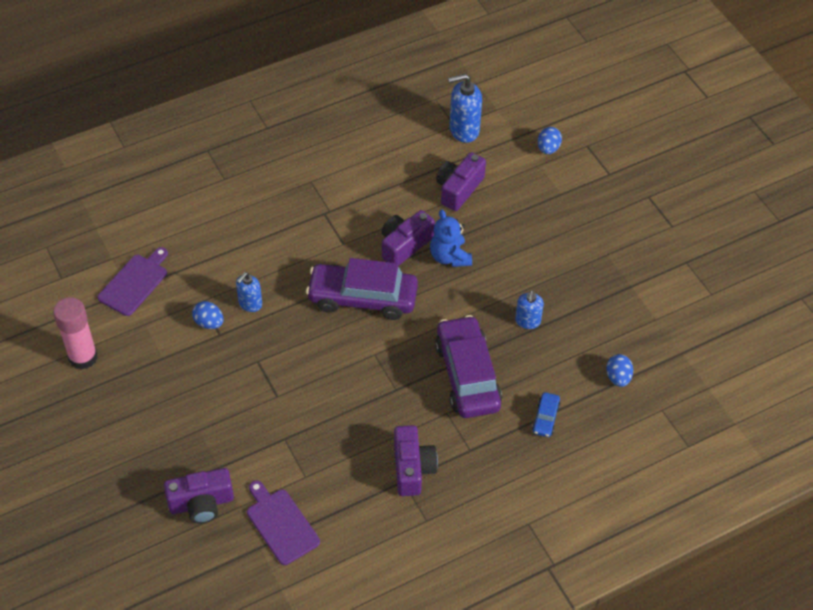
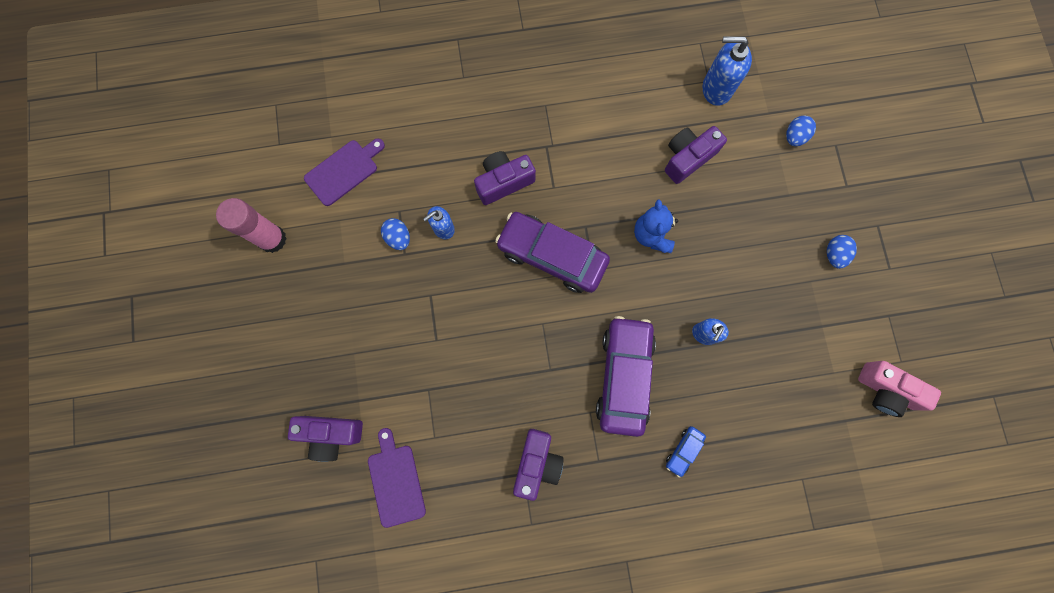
camera: 20 degrees right, 25 degrees up
purple camera [382,210,435,266] -> purple camera moved to [474,151,536,205]
blue egg [606,354,633,387] -> blue egg moved to [827,235,857,269]
none -> pink camera [858,361,941,417]

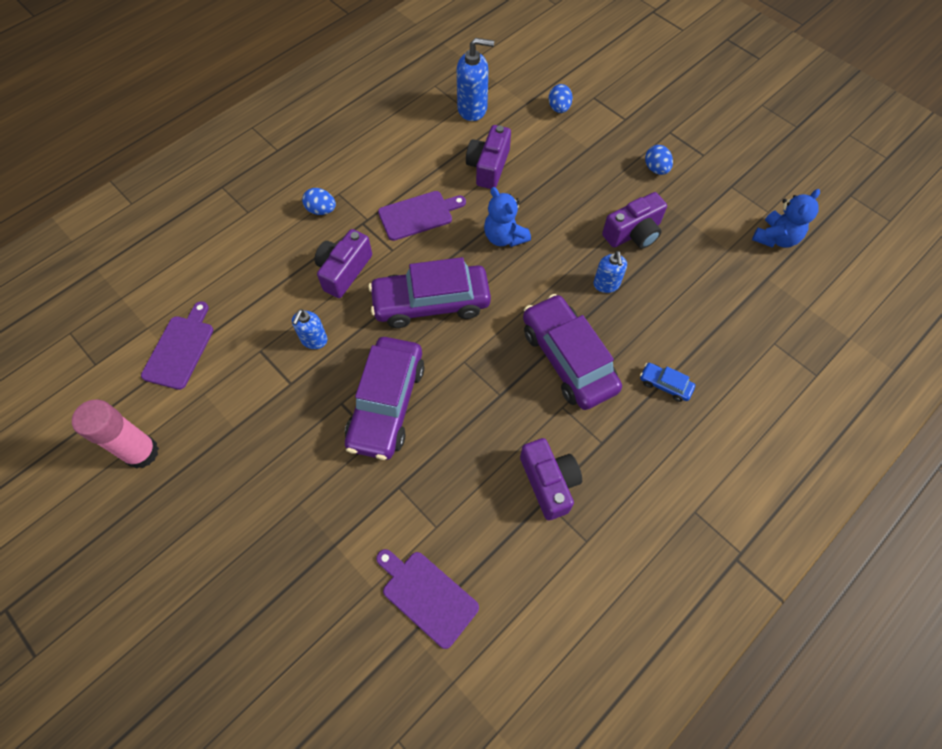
camera: 35 degrees left, 15 degrees down
purple camera [288,416,363,462] -> purple camera moved to [602,192,667,249]
blue egg [381,218,410,250] -> blue egg moved to [302,188,336,215]
blue car [666,426,706,478] -> blue car turned 120 degrees clockwise [640,363,695,402]
blue soap dispenser [703,36,752,106] -> blue soap dispenser turned 150 degrees counterclockwise [457,38,494,121]
pink camera [858,361,941,417] -> blue teddy bear [752,189,820,248]
none -> purple car [345,337,424,460]
none -> purple cutting board [378,191,466,241]

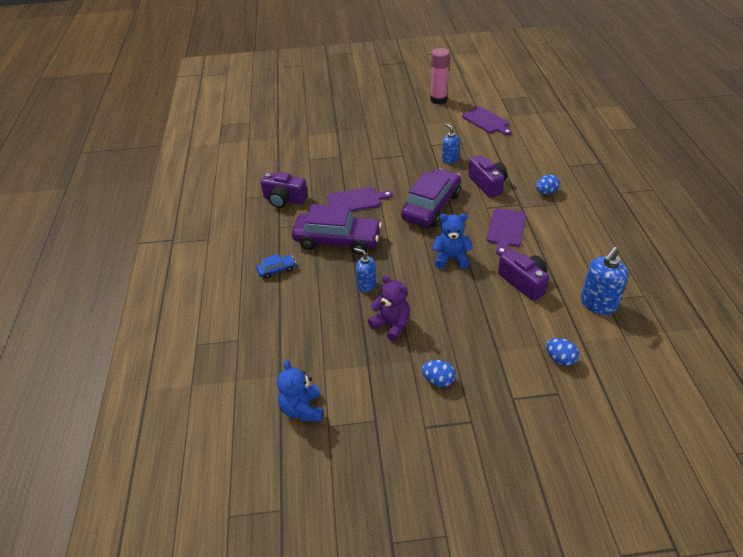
camera: 130 degrees right, 20 degrees down
purple car [345,337,424,460] -> none
purple cutting board [376,549,479,649] -> purple cutting board moved to [327,187,393,211]
purple camera [602,192,667,249] -> purple teddy bear [368,275,410,342]

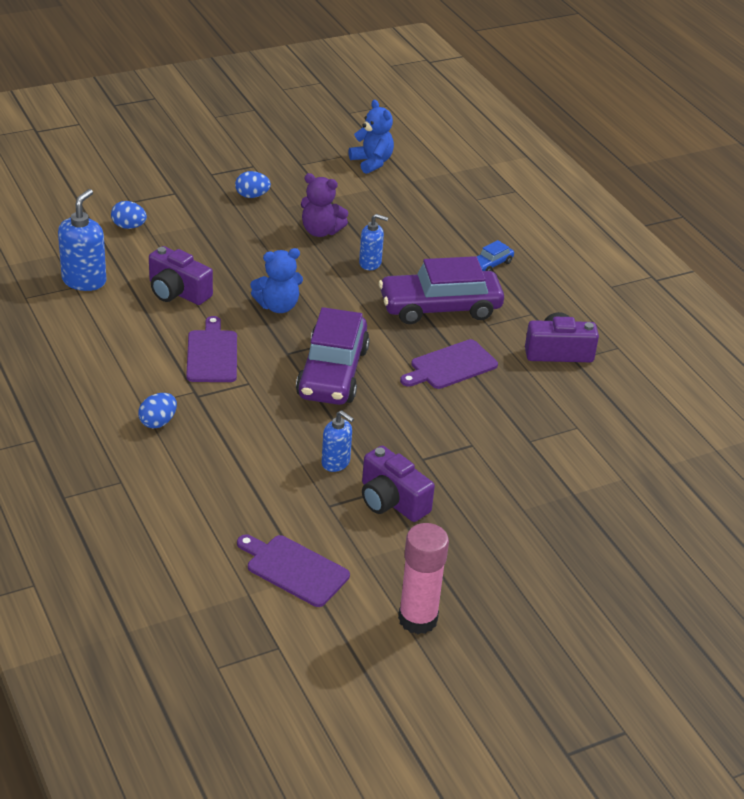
camera: 155 degrees right, 5 degrees down
purple camera [468,155,507,198] -> purple camera moved to [362,446,435,522]

